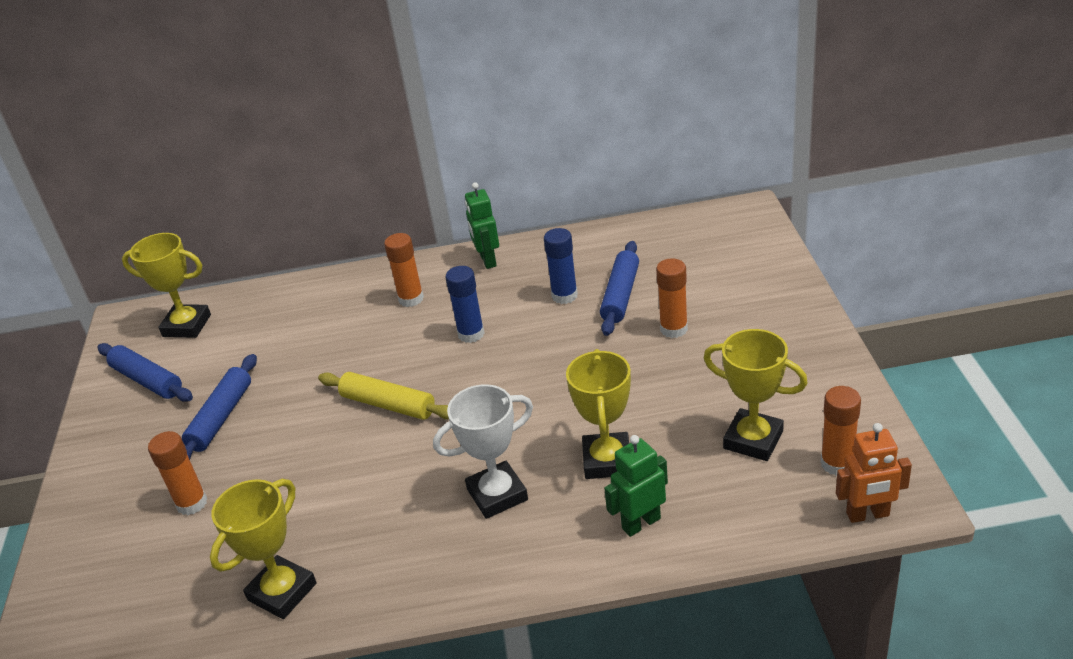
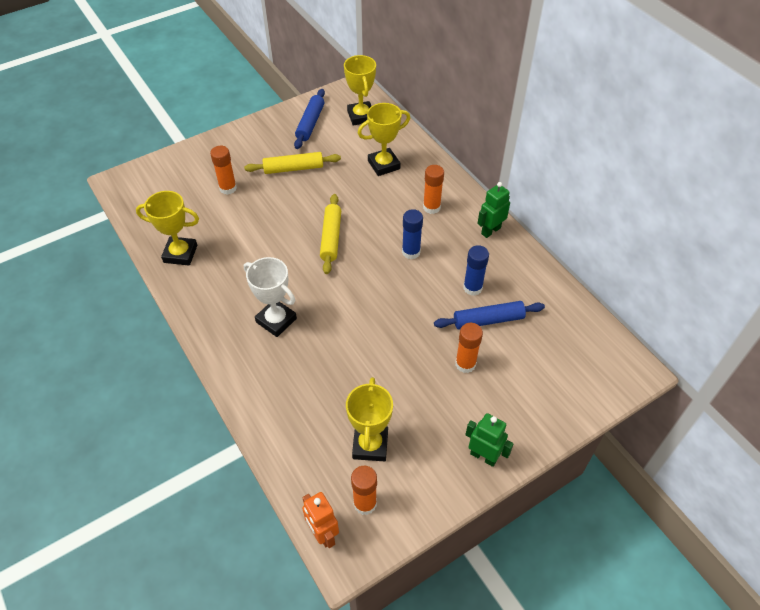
camera: 60 degrees right, 15 degrees up
blue rolling pin [182,354,257,460] -> yellow rolling pin [244,152,341,174]
yellow trophy [566,349,631,479] -> yellow trophy moved to [358,103,410,176]
green robot [604,435,668,537] -> green robot moved to [465,413,514,467]

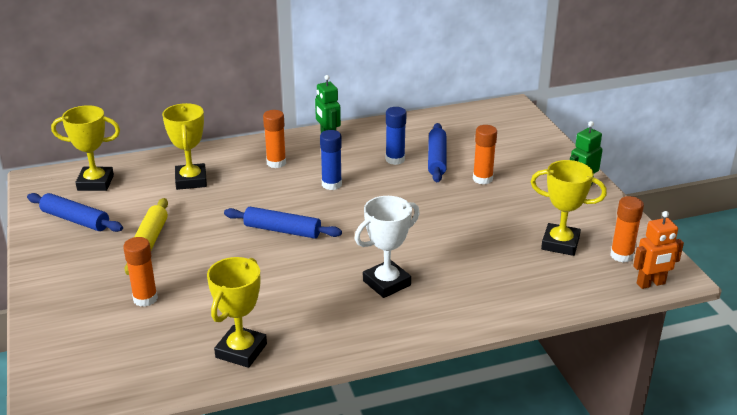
camera: 75 degrees left, 20 degrees down
yellow rolling pin [320,194,341,274] -> blue rolling pin [224,207,342,239]

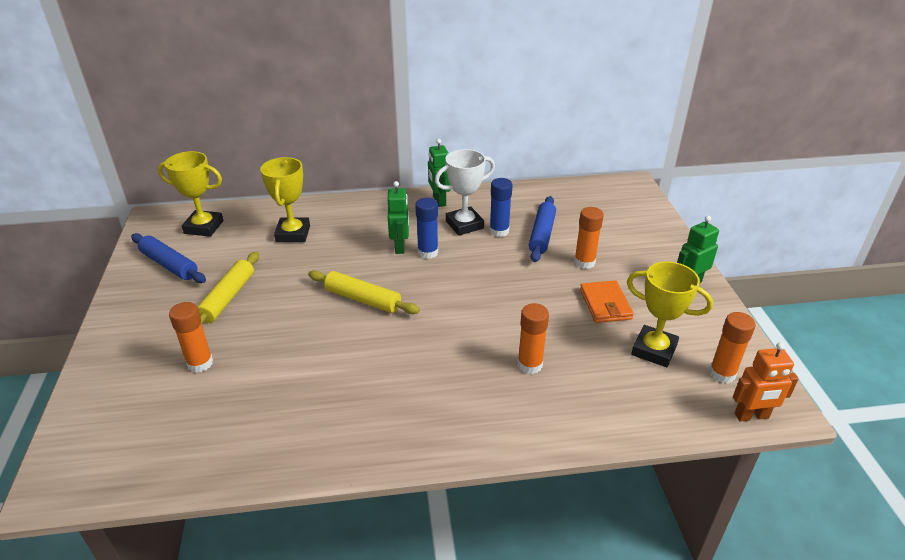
camera: 10 degrees right, 5 degrees up
yellow trophy [207,257,267,368] -> none
blue rolling pin [224,207,342,239] -> yellow rolling pin [308,270,420,314]
orange glue stick [263,110,286,168] -> orange glue stick moved to [518,303,549,374]
white trophy [355,196,420,298] -> white trophy moved to [435,149,495,236]
none -> green robot [388,181,409,254]
none -> orange wallet [580,280,634,323]

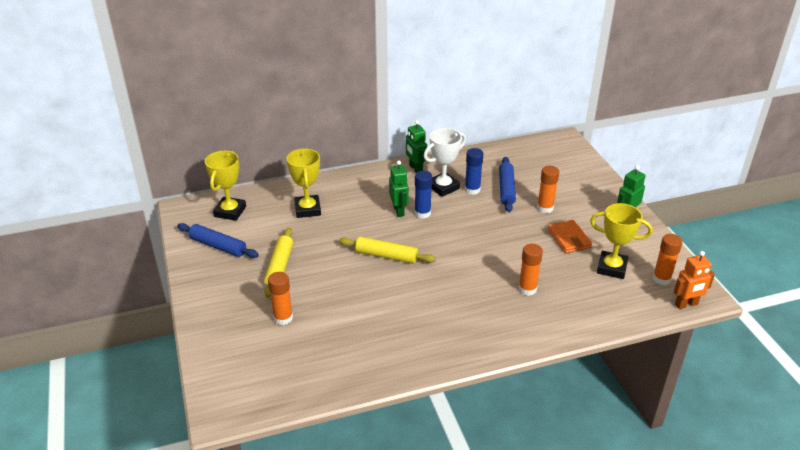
camera: 10 degrees left, 0 degrees up
yellow trophy [158,151,224,237] -> yellow trophy turned 75 degrees counterclockwise [205,151,246,221]

